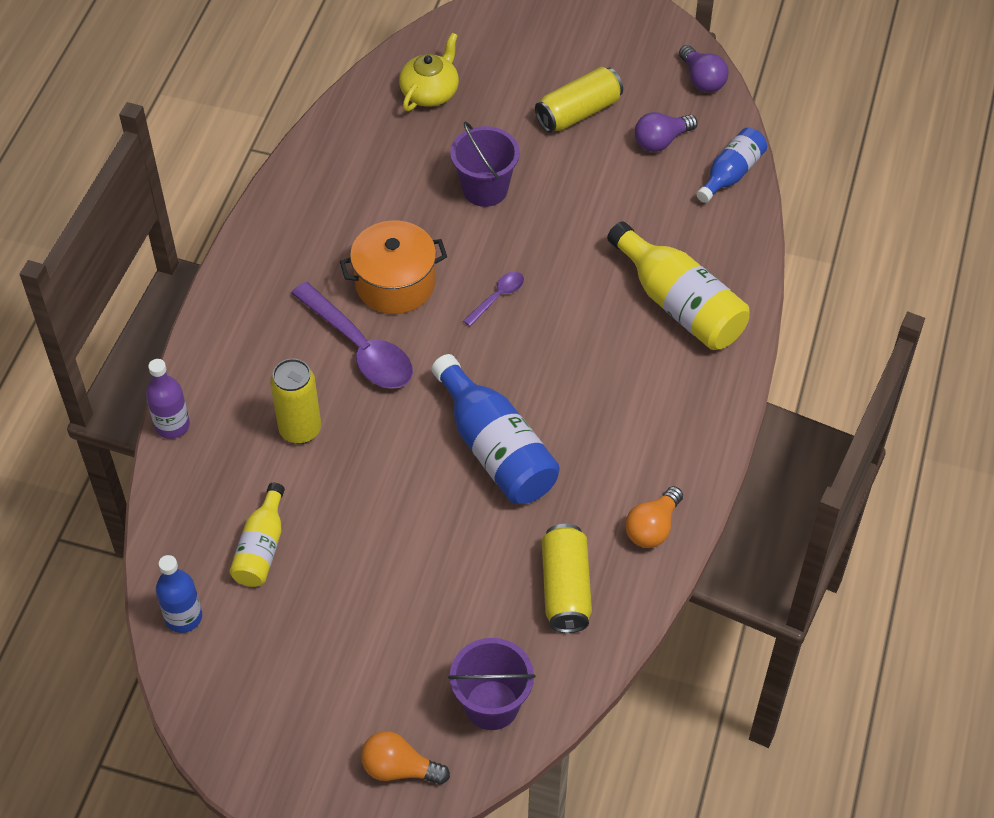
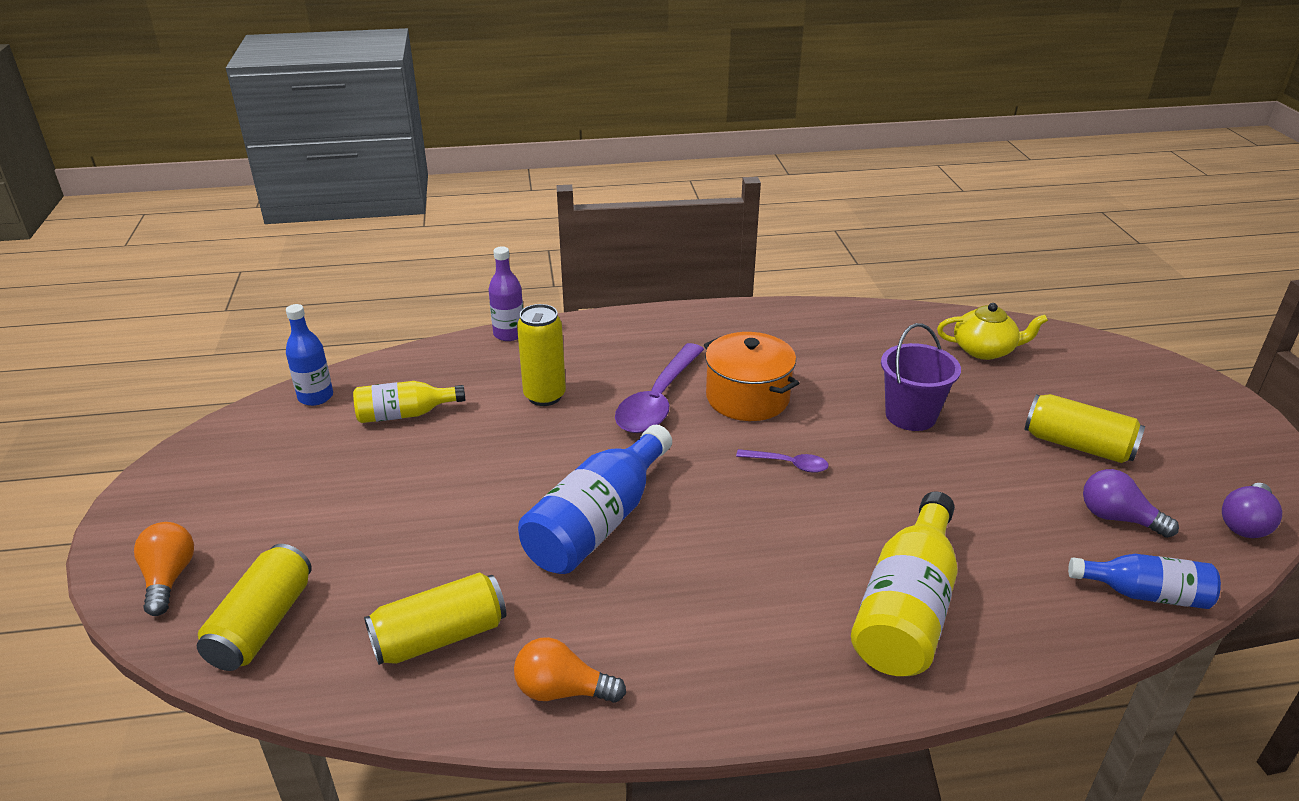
camera: 65 degrees right, 20 degrees down
purple bucket [448,638,536,730] -> yellow can [197,544,312,671]

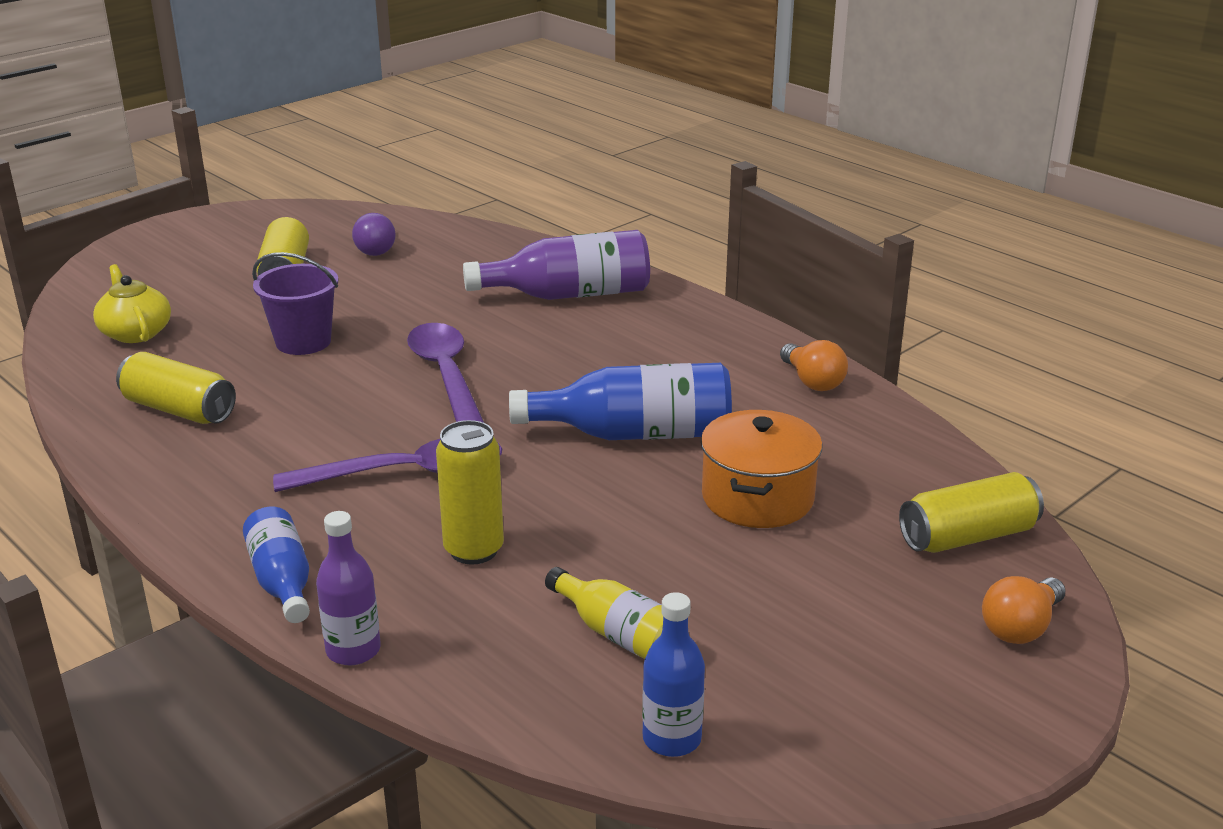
camera: 125 degrees left, 5 degrees down
yellow can [364,572,506,665] -> yellow can moved to [116,352,236,424]
orange pot [704,332,799,421] -> orange pot moved to [701,410,822,528]
purple spoon [736,449,829,473] -> purple spoon [407,323,484,423], size x2.06
yellow bottle [851,491,958,676] -> purple bottle [463,230,650,300]
blue bottle [1068,554,1221,609] -> blue bottle moved to [243,506,310,623]
purple light bulb [1222,483,1282,538] -> none

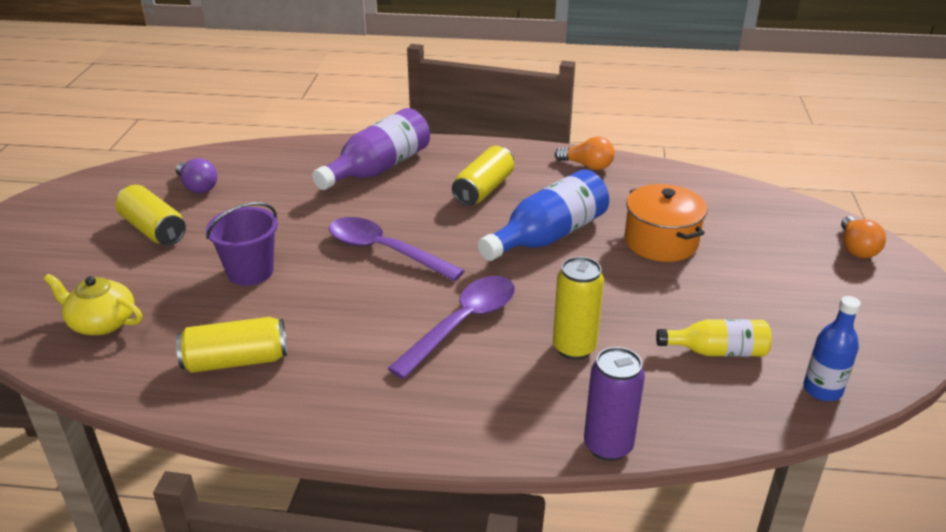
camera: 40 degrees left, 5 degrees up
blue bottle [243,506,310,623] -> none
purple bottle [316,511,381,665] -> purple can [584,347,645,461]
yellow can [899,472,1044,553] -> yellow can moved to [452,146,514,206]

